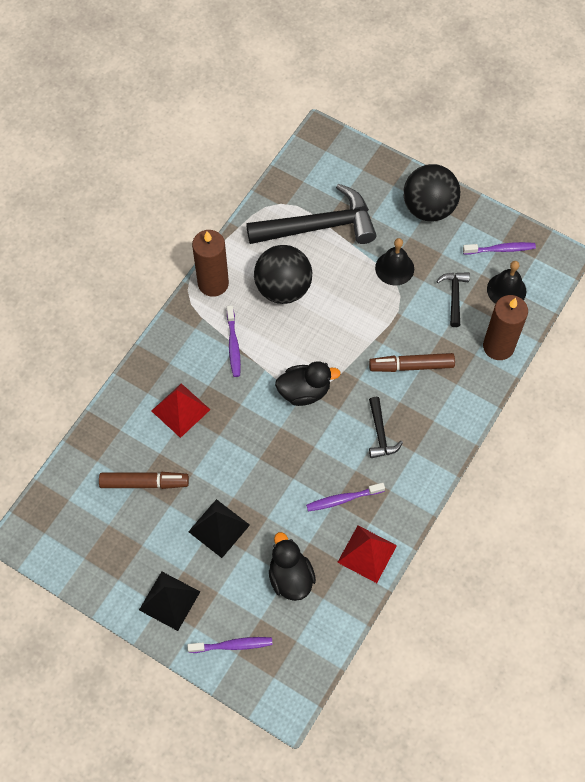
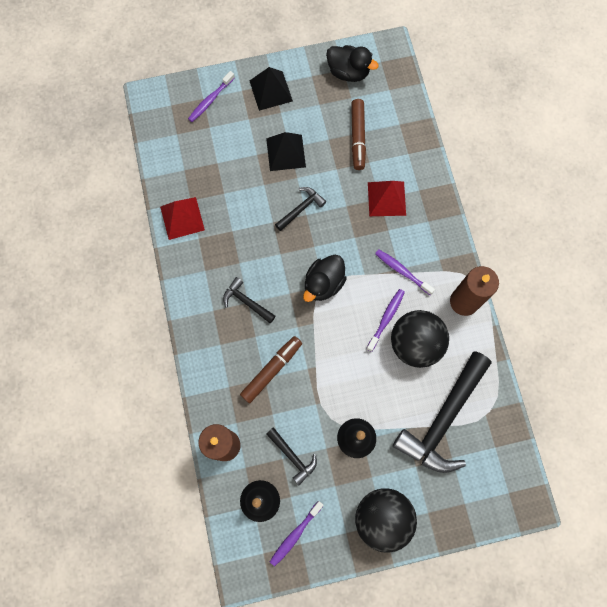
camera: 135 degrees right, 10 degrees up
brown marker [99,472,189,489] -> brown marker turned 45 degrees counterclockwise [351,99,366,170]
black duck [269,532,316,601] -> black duck moved to [326,45,379,82]
purple toothbrush [306,483,385,511] -> purple toothbrush moved to [366,289,405,352]
none -> black hammer [275,187,326,231]

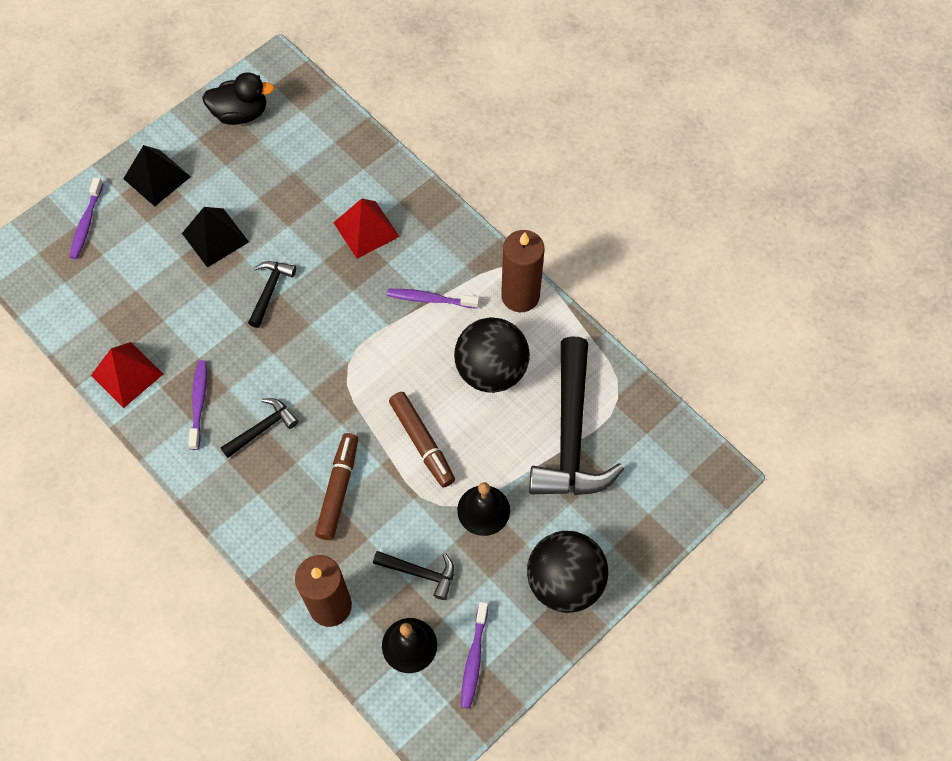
camera: 30 degrees left, 10 degrees down
black hammer [223,277,276,323] -> black hammer turned 135 degrees clockwise [221,398,299,458]
black duck [303,255,347,302] -> none
brown marker [351,99,366,170] -> brown marker moved to [389,392,455,488]
purple toothbrush [366,289,405,352] -> purple toothbrush moved to [188,360,207,450]

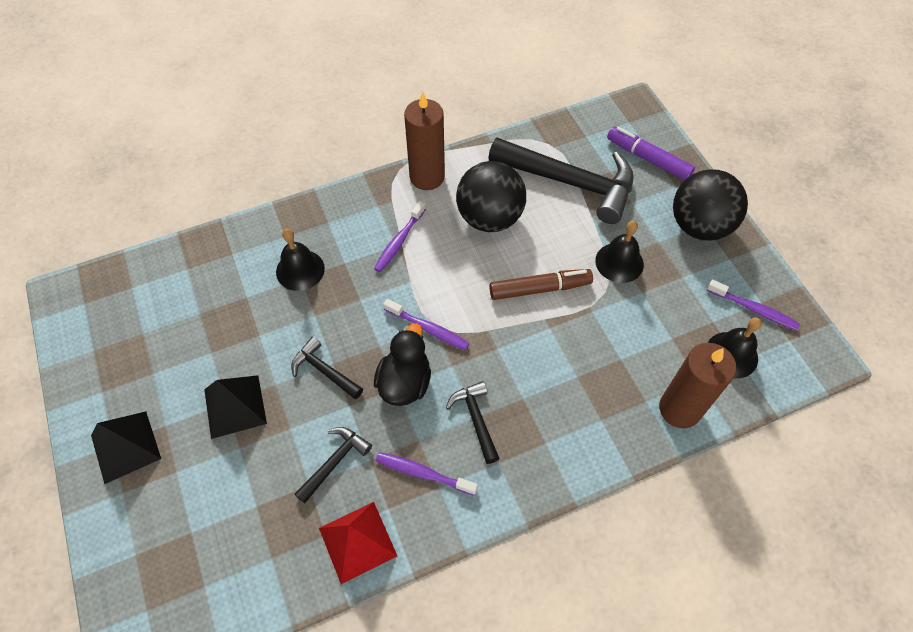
camera: 70 degrees left, 5 degrees down
purple toothbrush [70,177,103,259] -> purple toothbrush moved to [383,299,470,350]
black duck [202,72,275,125] -> black duck moved to [374,323,431,406]
brown marker [315,433,358,540] -> none
red pyramid [333,199,400,259] -> black bell [276,229,325,291]
black hammer [373,551,454,600] -> black hammer moved to [295,427,372,503]
none -> purple marker [607,126,695,181]

